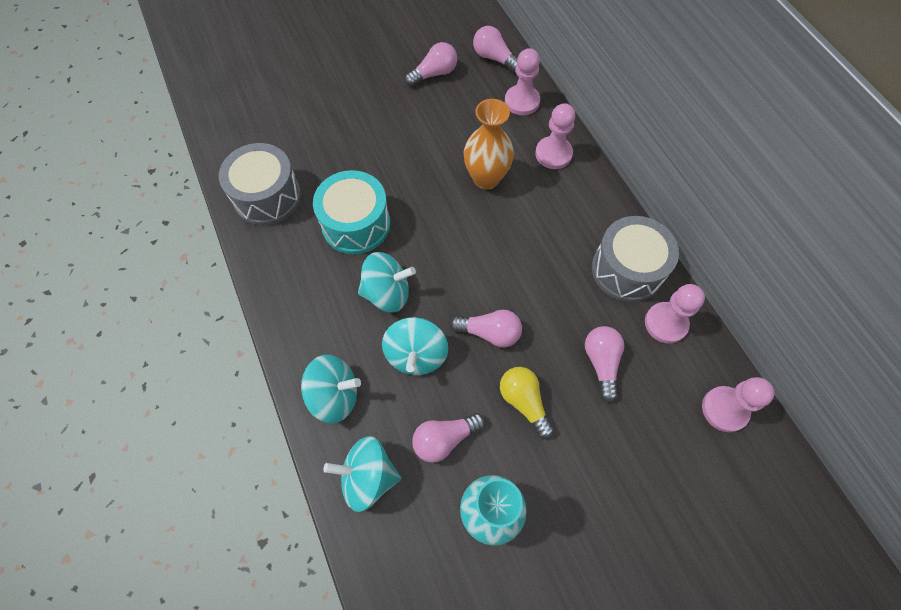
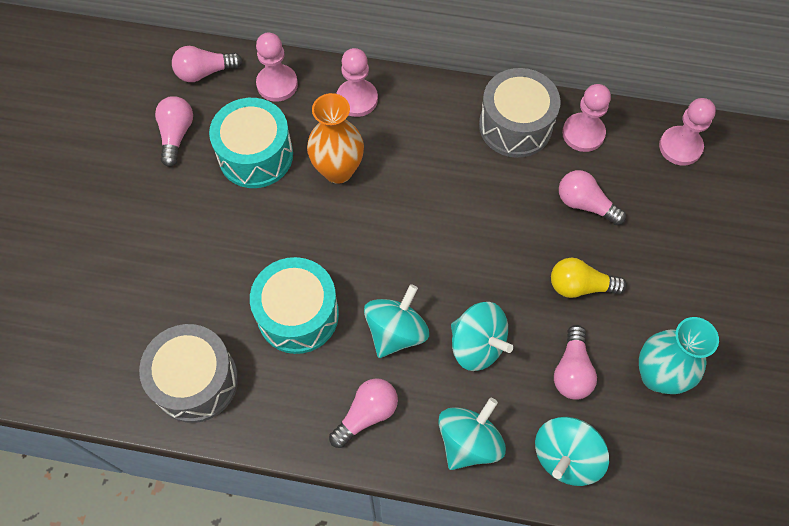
camera: 55 degrees left, 0 degrees up
pink light bulb [450,310,522,347] -> pink light bulb moved to [329,378,398,448]
none -> turquoise drum [209,98,293,188]

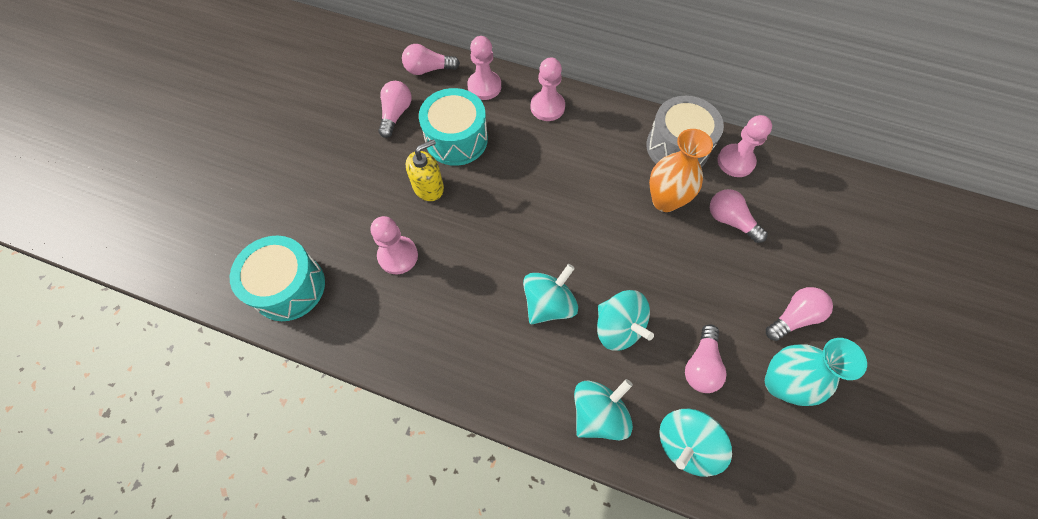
camera: 10 degrees right, 0 degrees up
grey drum [139,324,238,423] -> none
turquoise drum [250,257,339,354] -> turquoise drum moved to [230,236,325,321]
orange vase [307,93,364,184] -> orange vase moved to [649,129,713,212]
pink light bulb [329,378,398,448] -> pink light bulb moved to [766,287,833,341]
yellow light bulb [551,258,627,298] -> none
pink pawn [659,98,716,166] -> pink pawn moved to [371,216,418,274]
none -> yellow soap dispenser [406,139,444,201]

